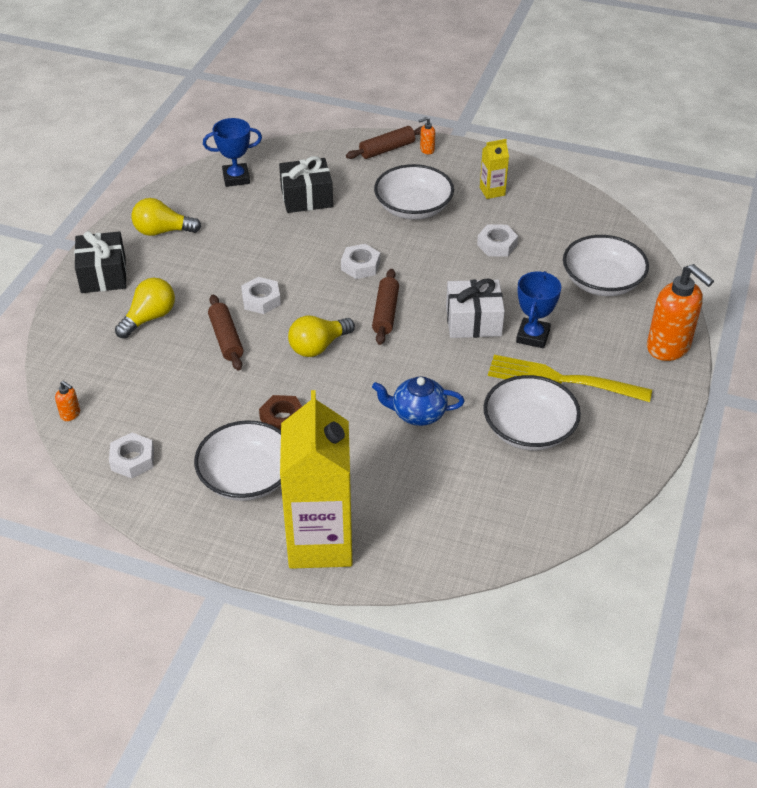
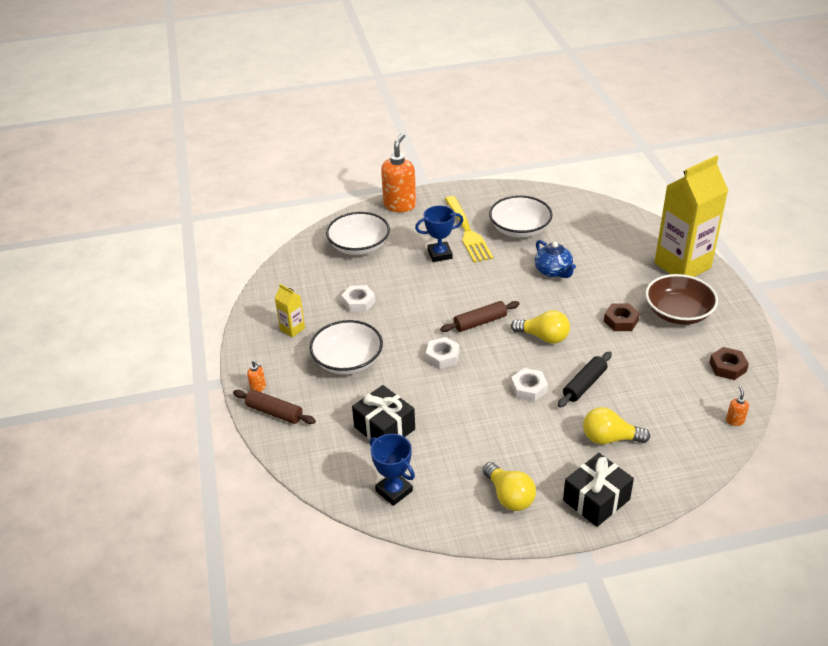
camera: 120 degrees left, 5 degrees down
white nut [109,433,154,478] -> brown nut [709,347,749,380]
white bowl [194,420,281,501] -> brown bowl [645,274,718,325]
brown rolling pin [208,295,243,371] -> black rolling pin [558,351,612,407]
white gift [446,279,505,338] -> none

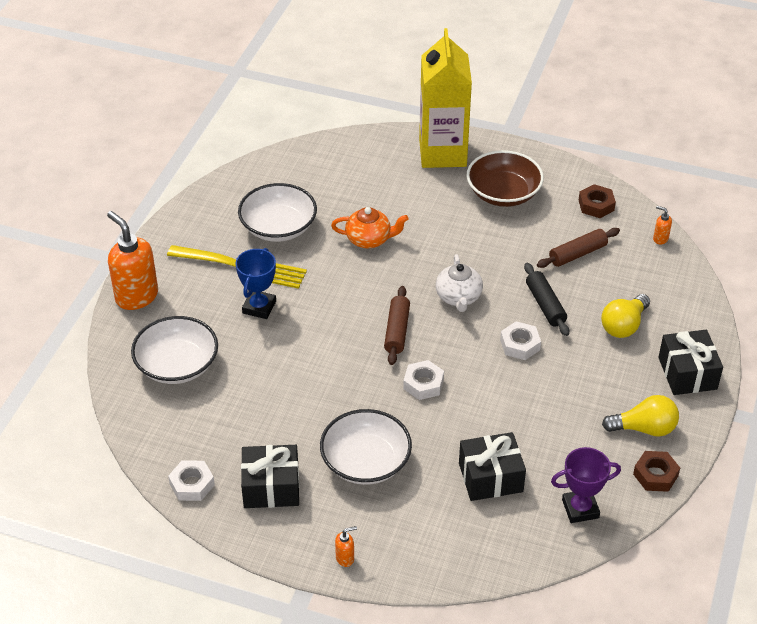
camera: 60 degrees left, 5 degrees up
brown rolling pin [233,390,316,424] -> brown rolling pin moved to [537,228,620,268]
yellow carton [275,284,305,337] -> black gift [241,445,300,508]
white nut [341,285,375,312] -> white nut moved to [168,460,215,501]
blue trophy [370,434,415,506] -> purple trophy [551,447,621,523]
yellow light bulb [511,310,570,344] -> white teapot [436,254,483,312]
blue teapot [535,240,576,278] -> orange teapot [331,207,409,248]
brown nut [604,303,640,331] -> brown nut moved to [633,451,680,492]

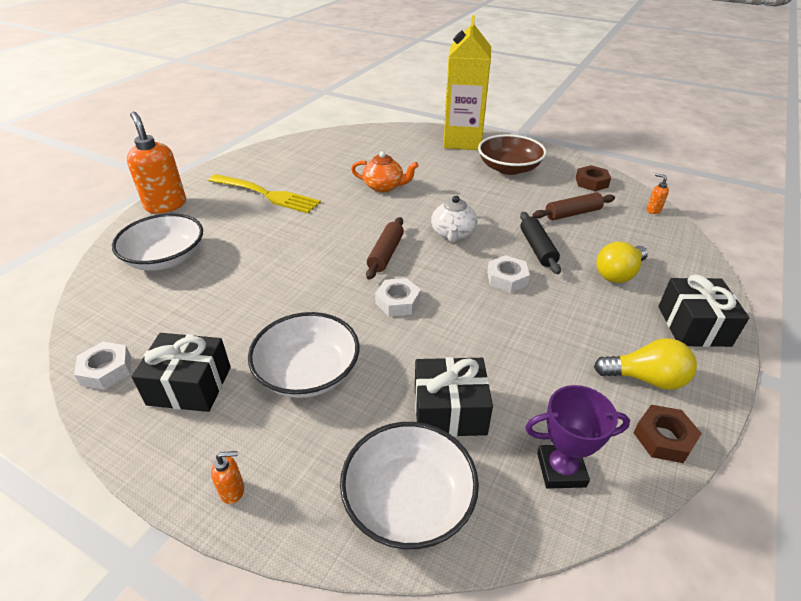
camera: 10 degrees right, 5 degrees down
blue trophy [235,248,276,319] -> none
white bowl [238,183,317,242] -> white bowl moved to [340,422,479,549]

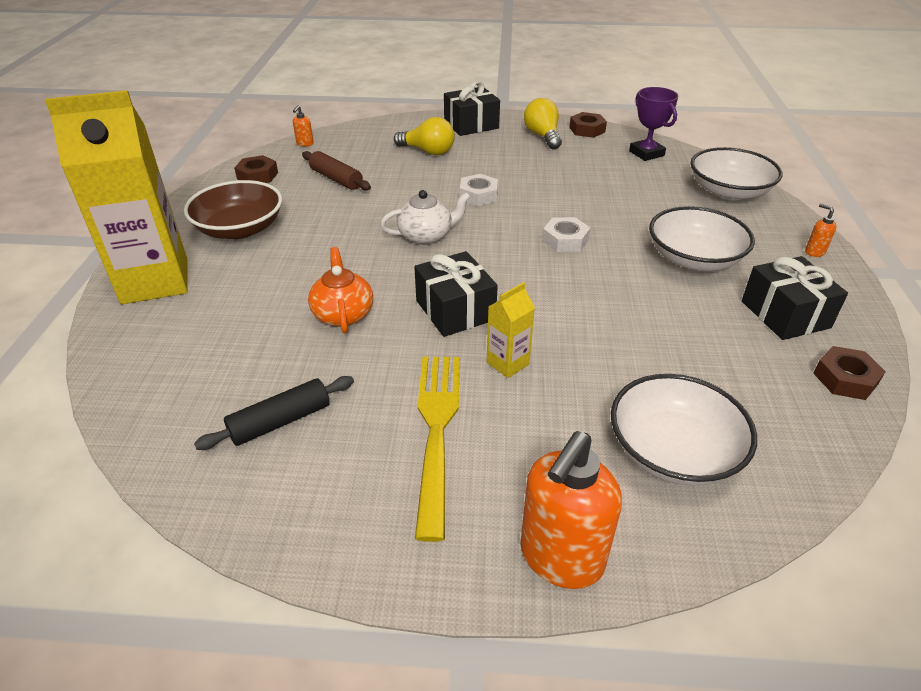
camera: 115 degrees left, 0 degrees up
white nut [74,342,131,390] -> brown nut [813,346,886,400]
brown rolling pin [366,217,404,280] -> none
black gift [415,357,493,437] -> black gift moved to [414,251,498,337]
black rolling pin [520,212,561,274] -> black rolling pin moved to [194,376,354,450]
none -> yellow carton [487,282,535,378]

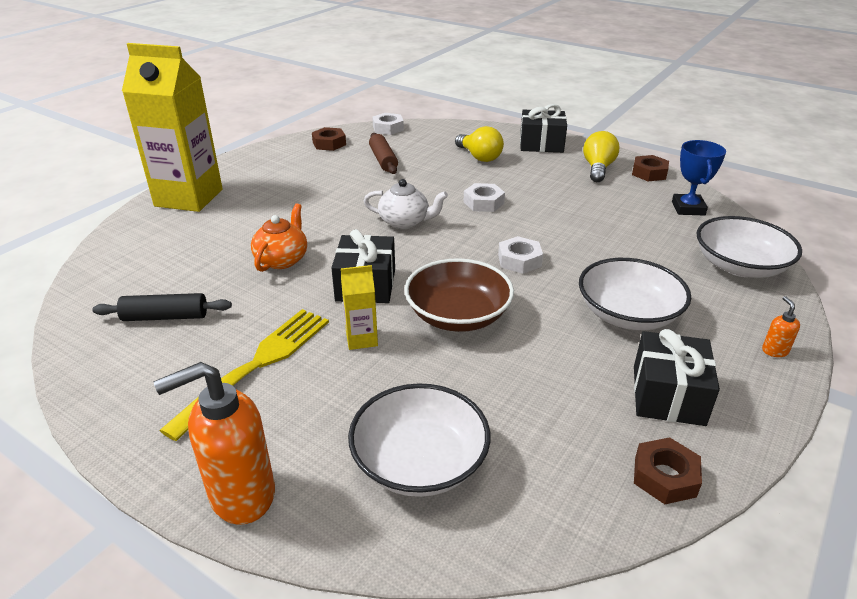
camera: 30 degrees right, 5 degrees down
brown bowl [184,180,282,239] -> brown bowl moved to [404,258,514,332]
orange soap dispenser [293,105,314,146] -> white nut [372,113,404,135]
purple trophy [629,87,678,161] -> blue trophy [672,140,726,215]

